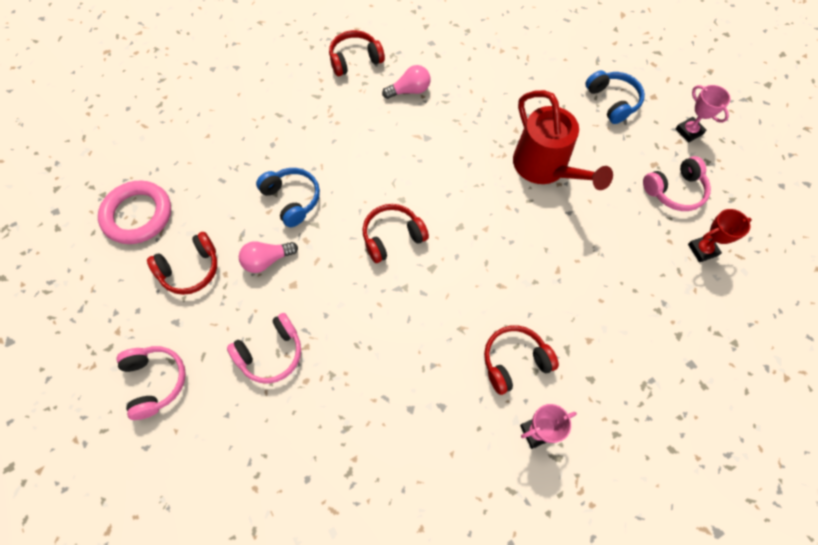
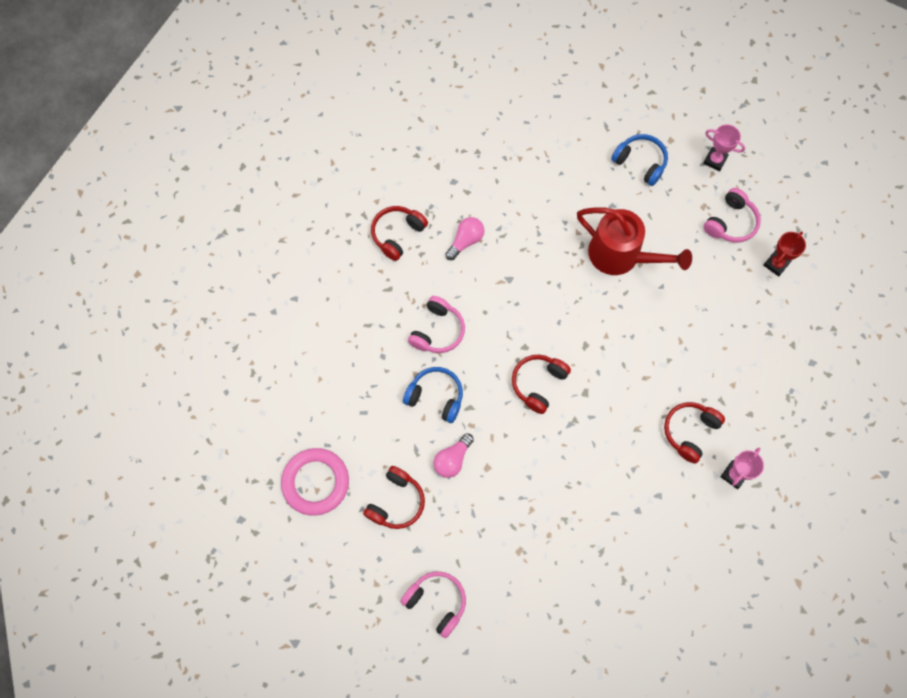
camera: 30 degrees left, 5 degrees up
pink headphones [227,313,301,384] -> pink headphones moved to [408,296,465,353]

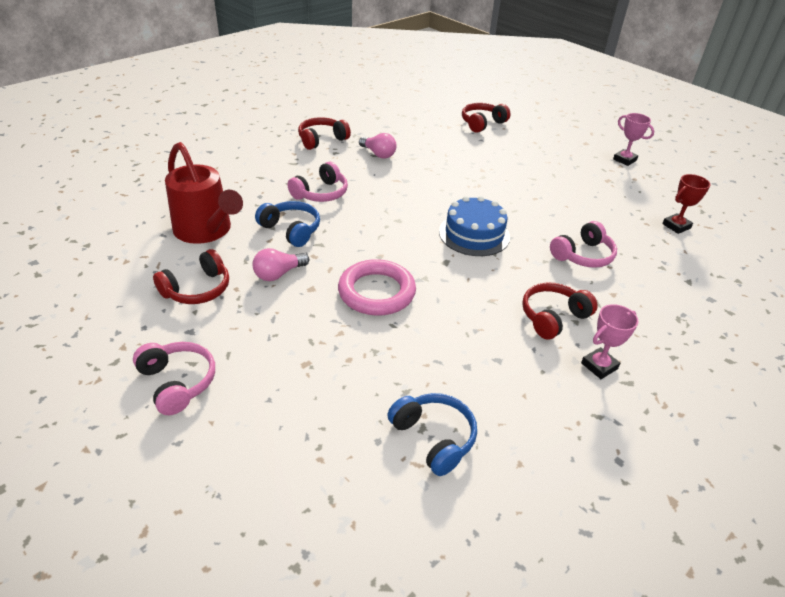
camera: 15 degrees right, 30 degrees down
pink ring [281,448,349,516] -> pink ring moved to [338,259,416,316]
pink light bulb [446,217,484,260] -> pink light bulb turned 75 degrees clockwise [359,133,397,159]
red headphones [512,355,571,414] -> red headphones moved to [462,103,511,133]
red watering can [577,207,692,275] -> red watering can moved to [165,142,243,244]
blue headphones [611,134,668,186] -> blue headphones moved to [387,393,477,476]
pink headphones [704,188,761,242] -> pink headphones moved to [550,221,617,268]
none -> blue cake [439,196,510,256]

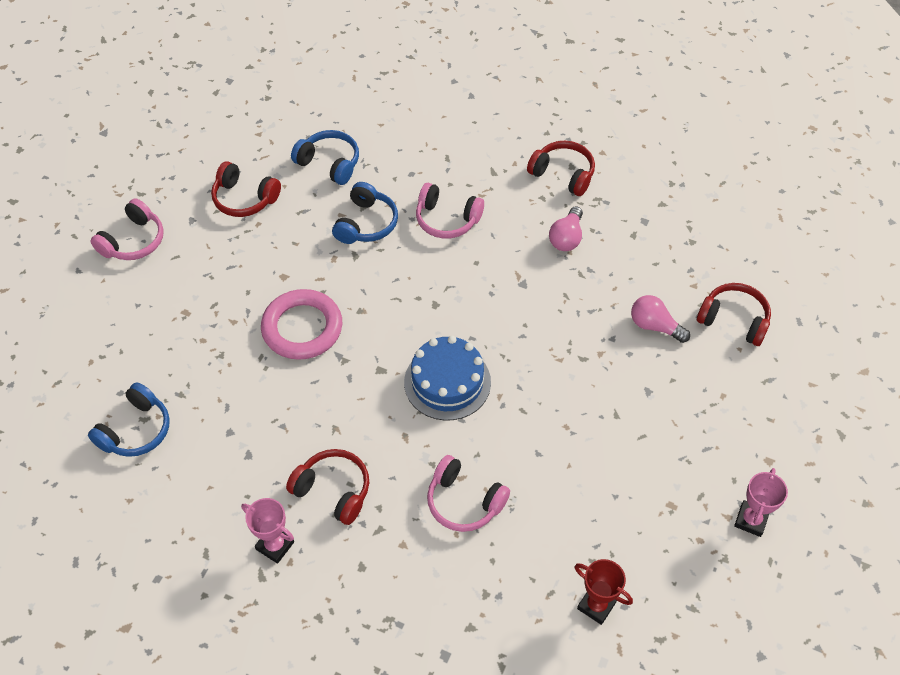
camera: 70 degrees right, 15 degrees up
red watering can [165,142,243,244] -> blue headphones [291,130,359,185]
pink light bulb [253,248,309,281] -> pink light bulb moved to [631,295,690,343]

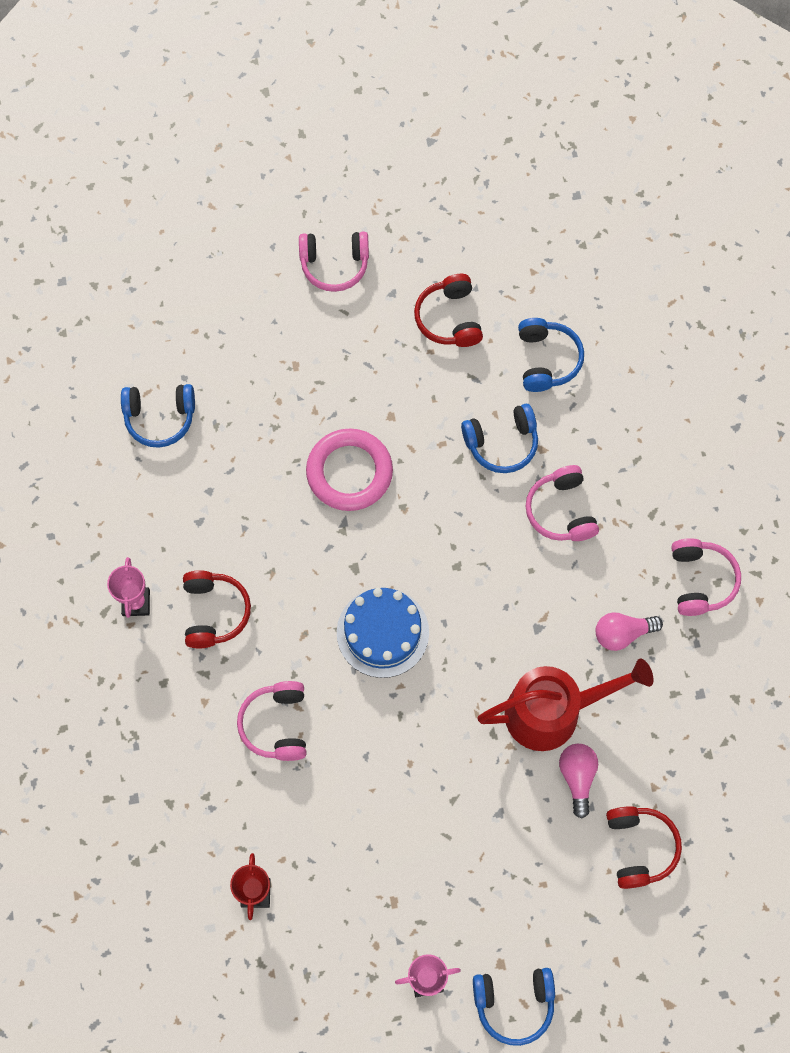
camera: 55 degrees right, 15 degrees up
red headphones [527,141,595,196] -> pink headphones [671,538,741,616]
none -> blue headphones [473,968,555,1046]
none -> red watering can [477,658,654,751]

